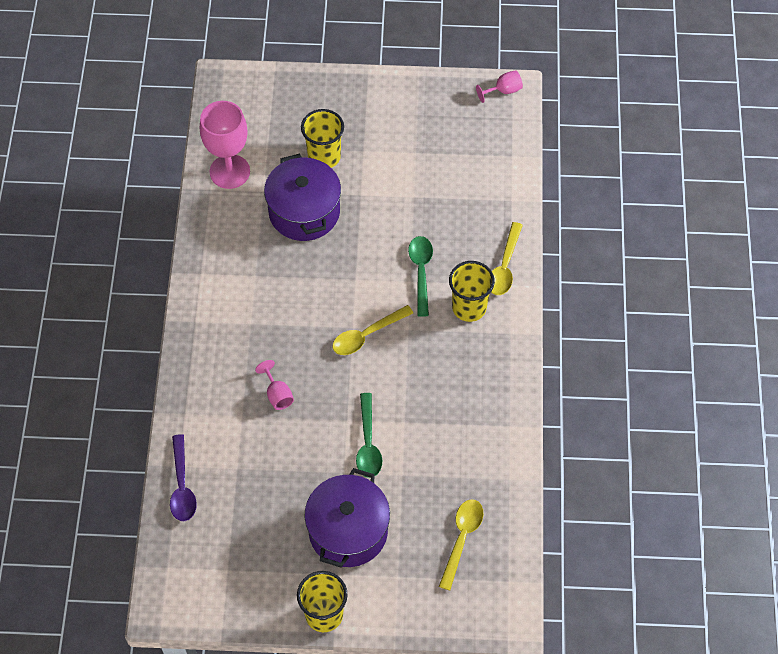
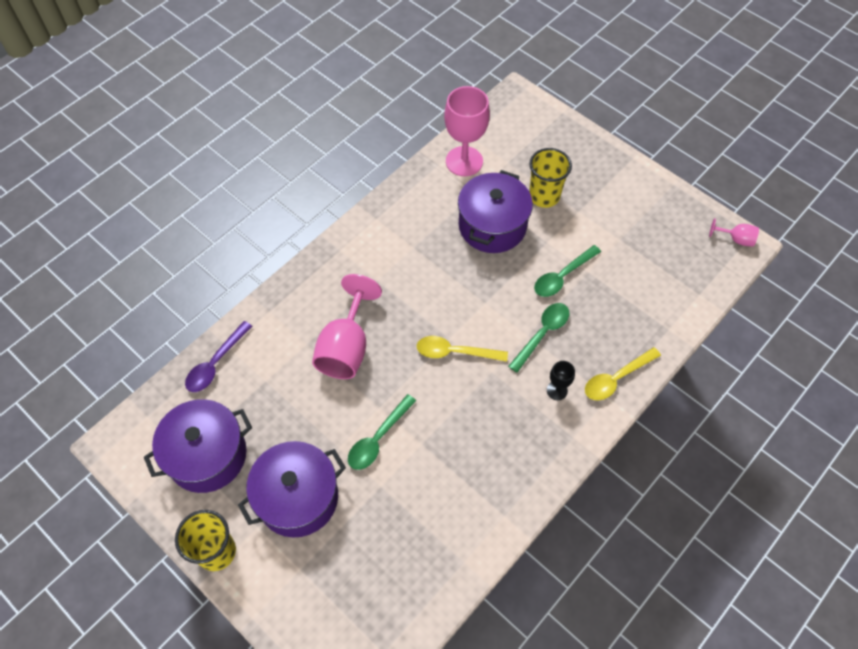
camera: 40 degrees right, 0 degrees up
pink goblet [255,360,294,410] -> pink goblet [312,274,382,379], size x2.09
yellow spoon [439,499,483,590] -> none
yellow cup [449,261,495,322] -> black goblet [547,361,575,400]
none -> purple pot [144,399,252,493]
none -> green spoon [534,245,601,297]

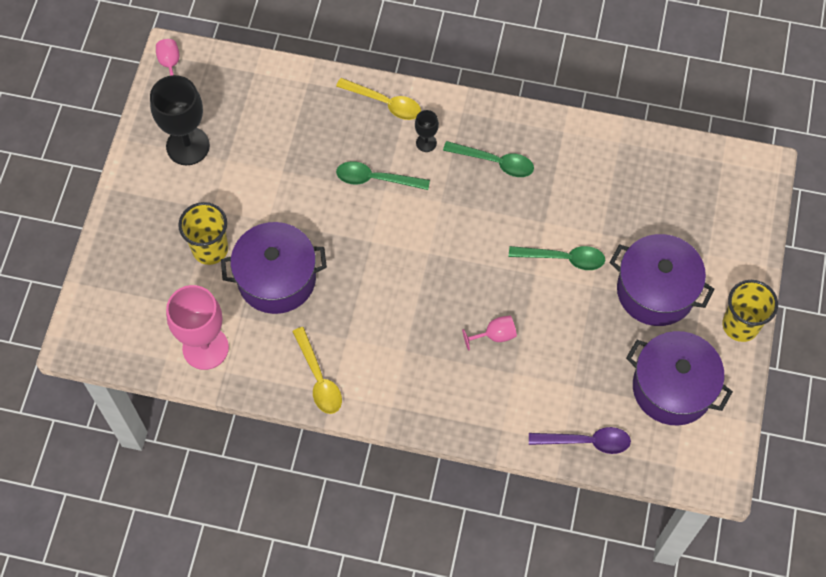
camera: 120 degrees left, 5 degrees up
pink goblet [312,274,382,379] -> pink goblet [462,315,517,350], size x0.48
yellow spoon [417,336,508,362] -> yellow spoon moved to [292,327,342,414]
green spoon [534,245,601,297] -> green spoon moved to [443,141,534,177]
none -> black goblet [150,75,210,165]

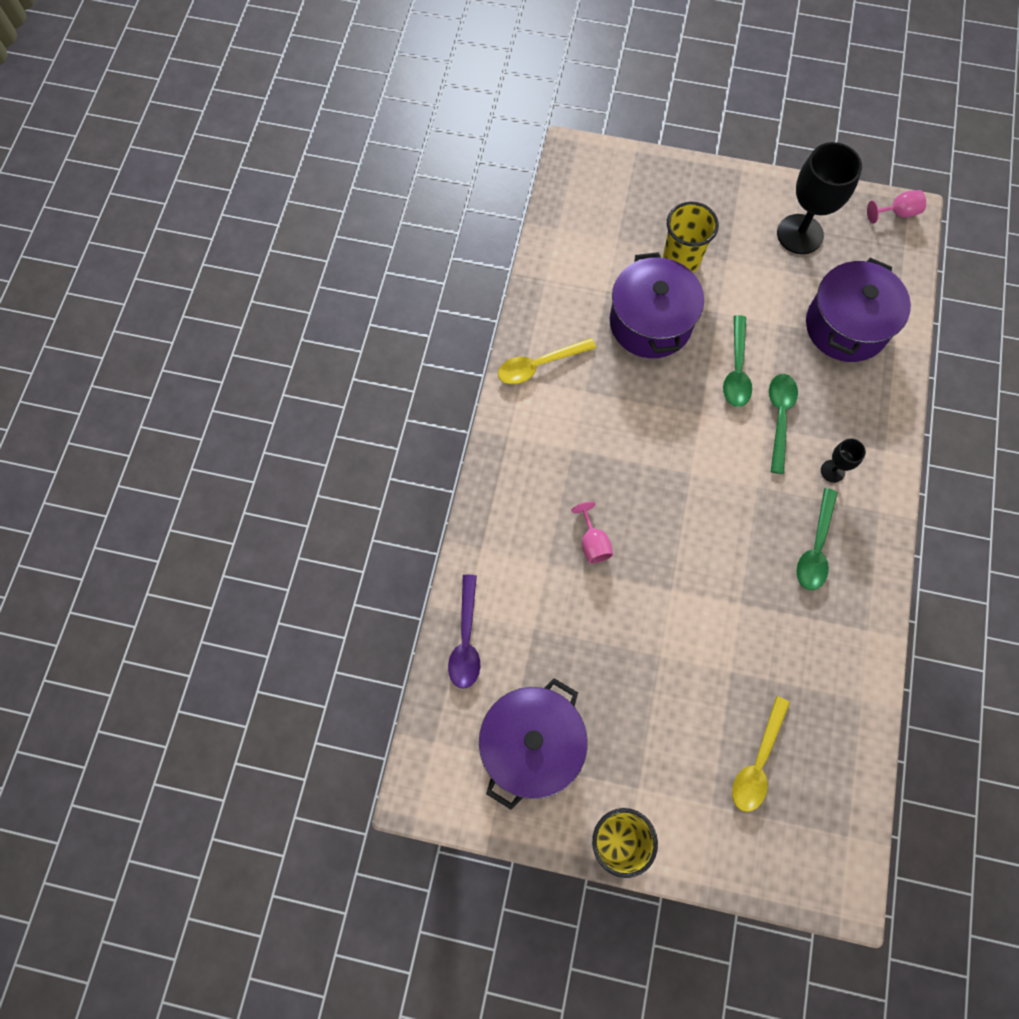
camera: 90 degrees right, 5 degrees up
pink goblet [166,285,229,370] -> none
yellow spoon [336,78,421,120] -> yellow spoon moved to [732,696,790,812]
green spoon [509,246,605,270] -> green spoon moved to [723,315,752,407]
purple pot [610,234,714,326] -> purple pot moved to [806,258,911,362]

